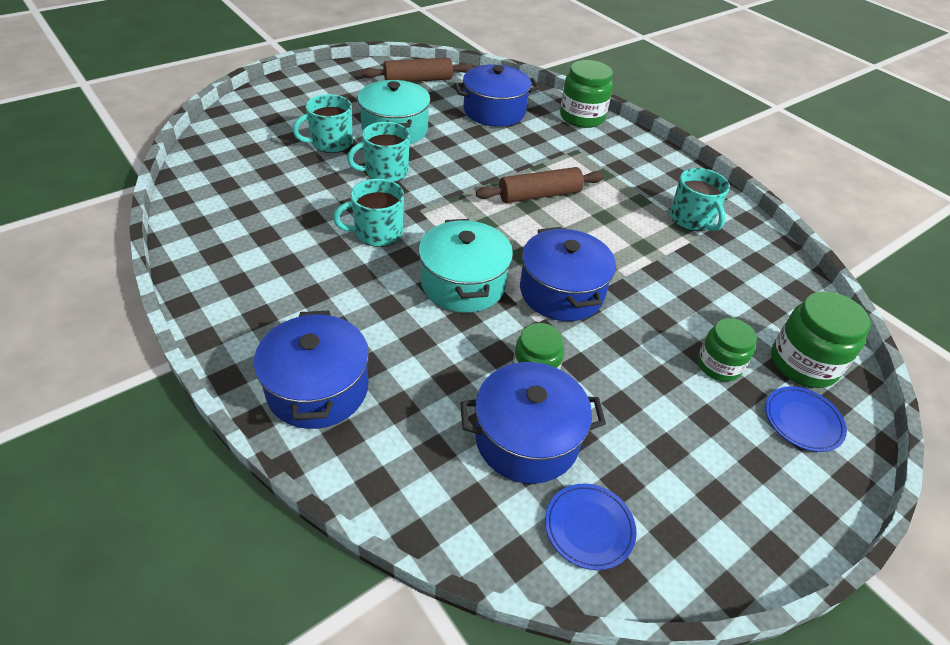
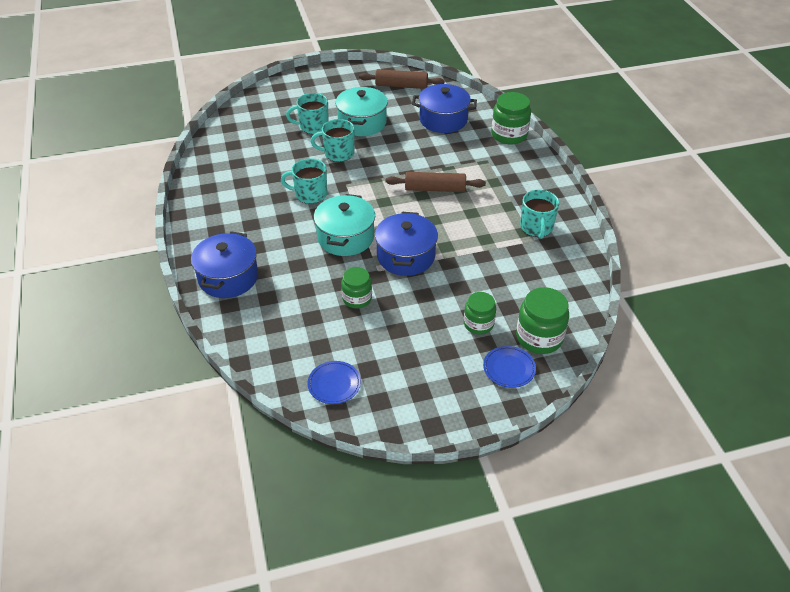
camera: 25 degrees right, 0 degrees up
blue pot [460,362,606,484] -> none

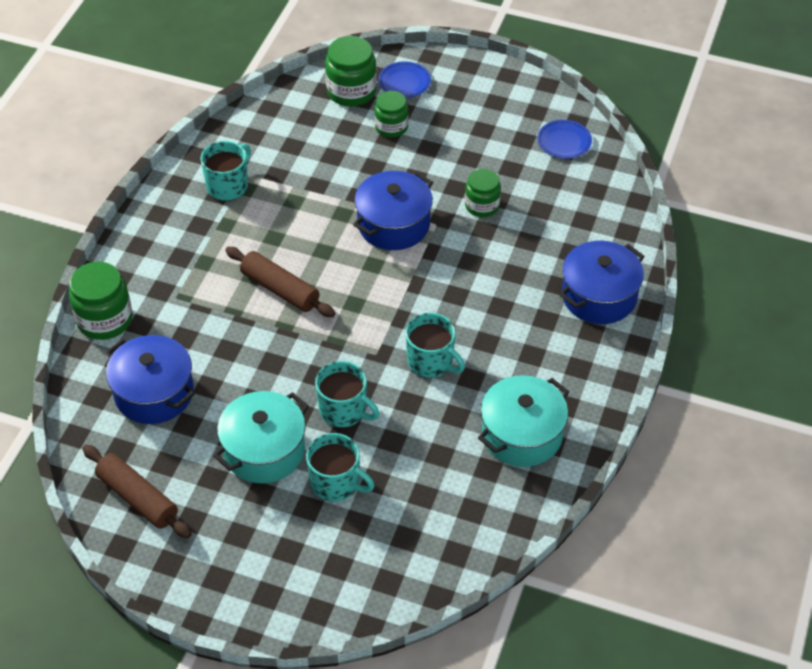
camera: 145 degrees left, 5 degrees up
turquoise pot [314,194,375,256] -> turquoise pot moved to [478,375,569,467]

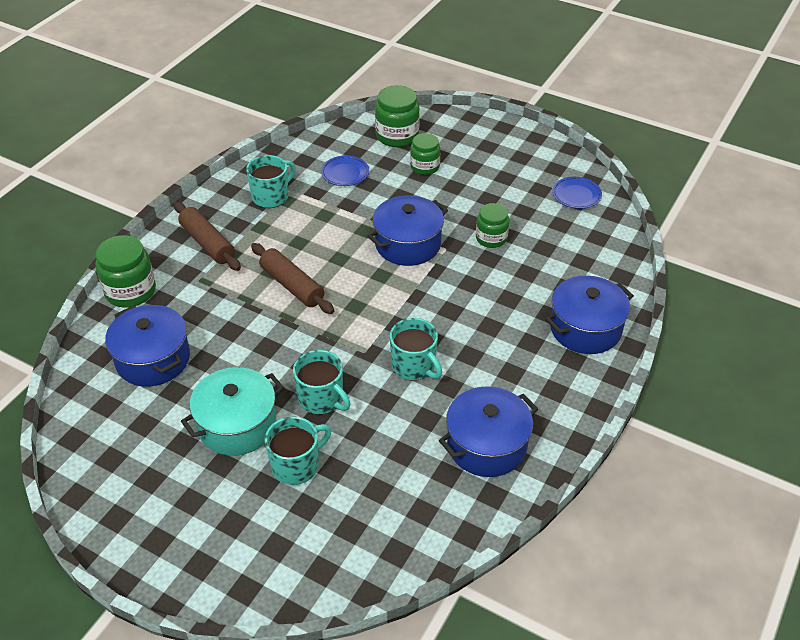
camera: 10 degrees right, 5 degrees down
brown rolling pin [82,445,192,538] -> brown rolling pin moved to [174,202,241,271]
turquoise mug [306,433,375,502] -> turquoise mug turned 75 degrees counterclockwise [265,417,331,485]
blue plate [378,62,431,98] -> blue plate moved to [321,155,369,186]
turquoise pot [478,375,569,467] -> blue pot [439,386,538,477]

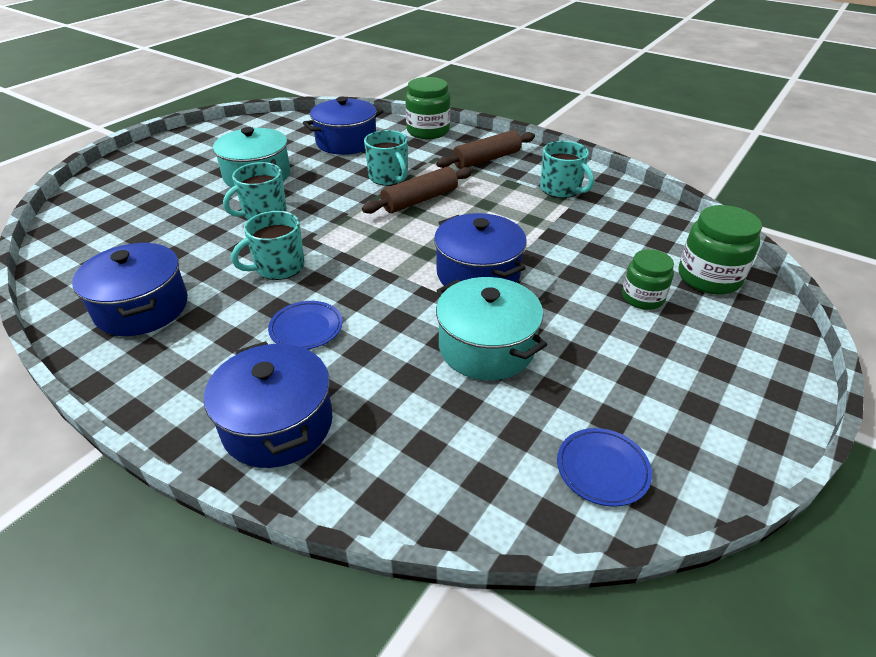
camera: 95 degrees right, 5 degrees down
turquoise mug [265,417,331,485] -> turquoise mug moved to [364,130,408,186]
blue plate [321,155,369,186] -> blue plate moved to [268,301,343,349]
green jar [476,203,509,248] -> turquoise pot [436,277,547,380]

